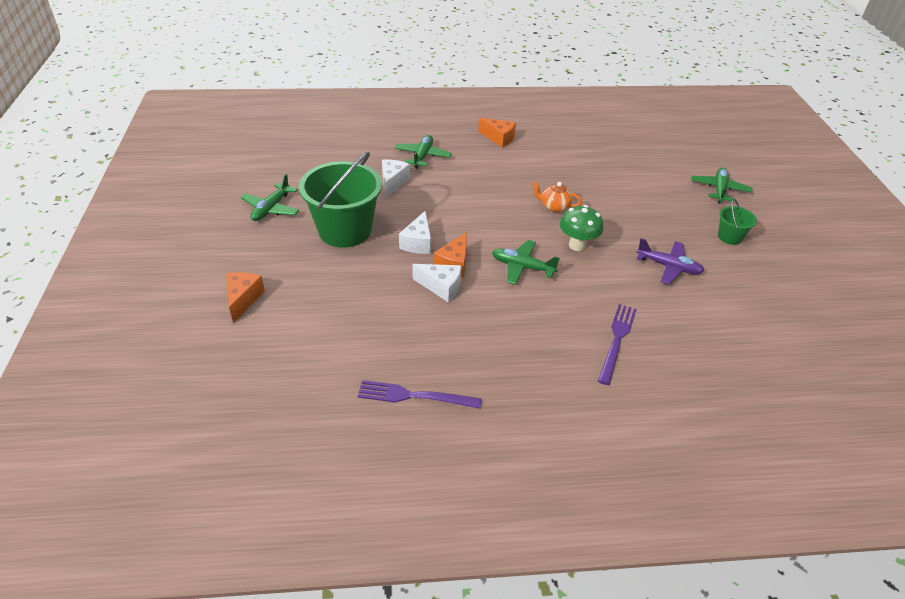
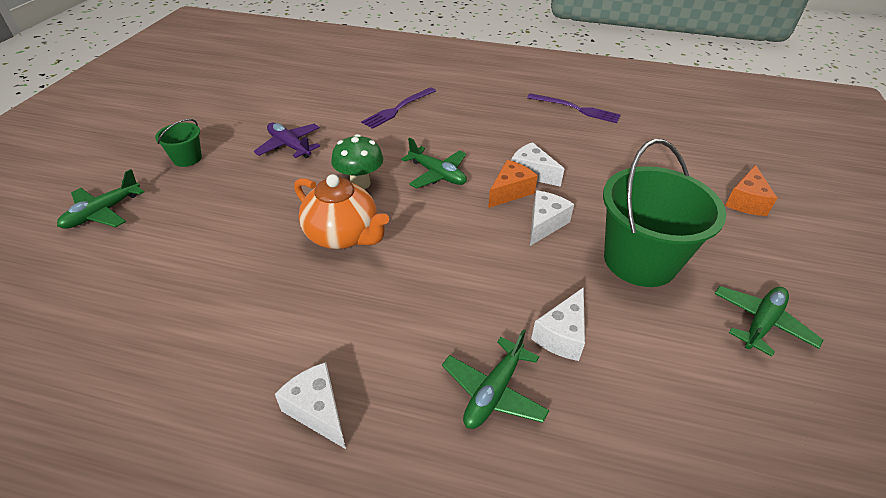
camera: 160 degrees left, 0 degrees up
orange cheese [478,118,516,148] -> white cheese [275,362,346,449]
orange teapot [532,181,582,212] -> orange teapot [294,174,389,249], size x1.75

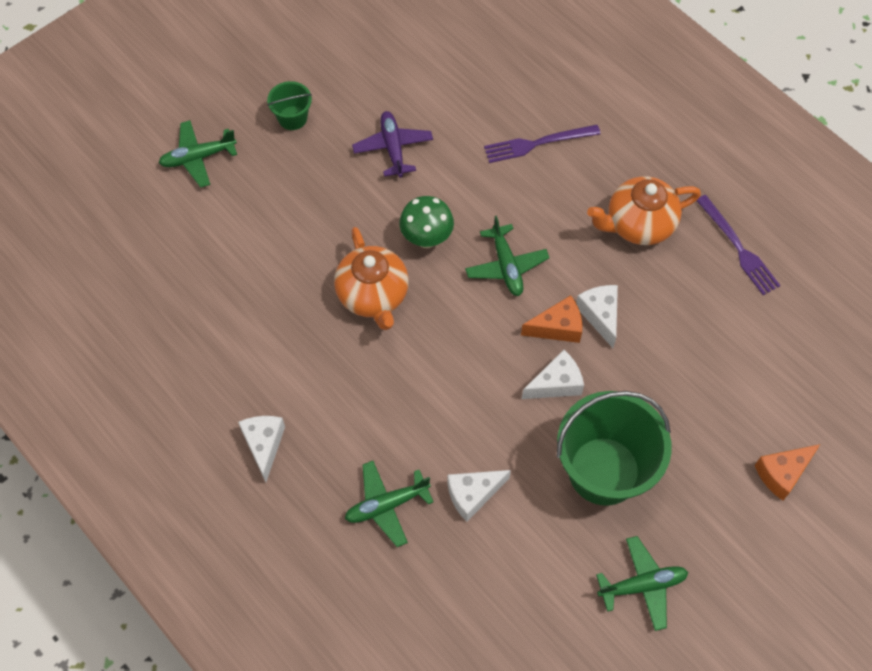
camera: 35 degrees right, 20 degrees up
none -> orange teapot [587,176,701,245]

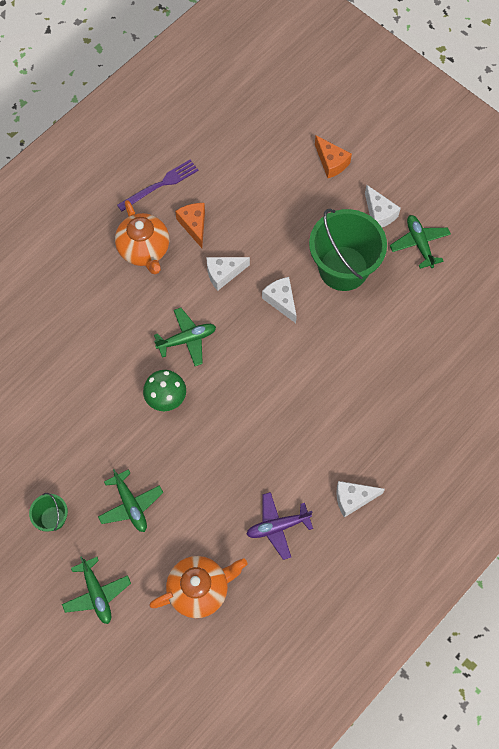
camera: 95 degrees left, 5 degrees up
orange teapot [334,227,409,330] -> orange teapot moved to [149,556,247,618]
green plane [345,461,433,547] -> green plane moved to [98,469,163,532]
purple plane [352,111,433,178] -> purple plane moved to [246,492,313,560]
white cheese [447,470,511,522] -> white cheese moved to [365,185,401,227]
purple fork [484,125,601,163] -> none
orange cheese [521,295,582,343] -> orange cheese moved to [175,203,205,248]

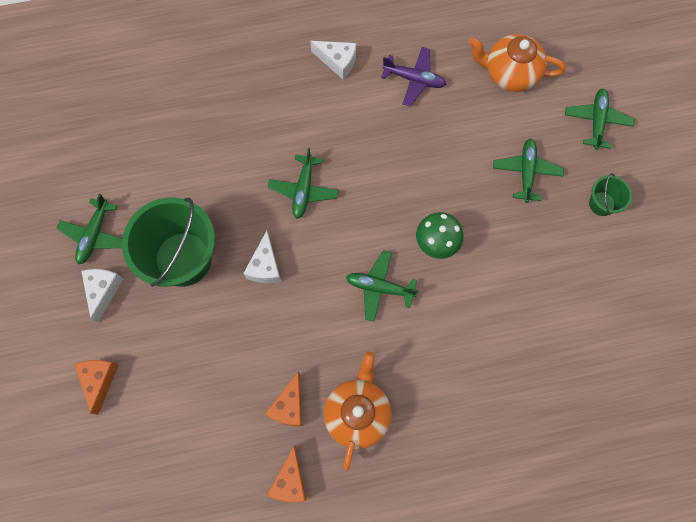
camera: 145 degrees left, 5 degrees up
purple fork [117,159,199,211] -> orange cheese [267,445,307,502]
white cheese [206,257,250,291] -> none
none -> green plane [268,148,339,219]

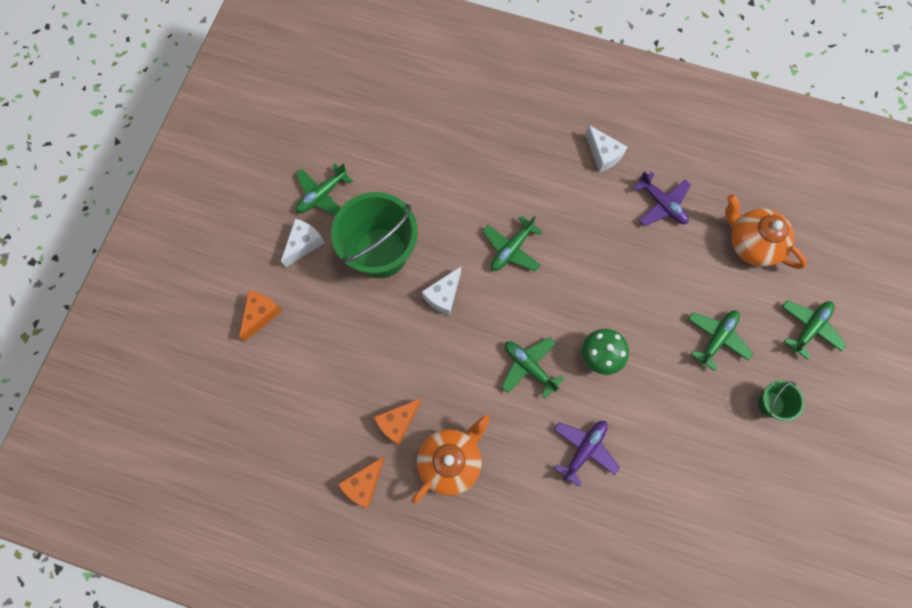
camera: 30 degrees right, 0 degrees up
none -> purple plane [554,421,620,487]

